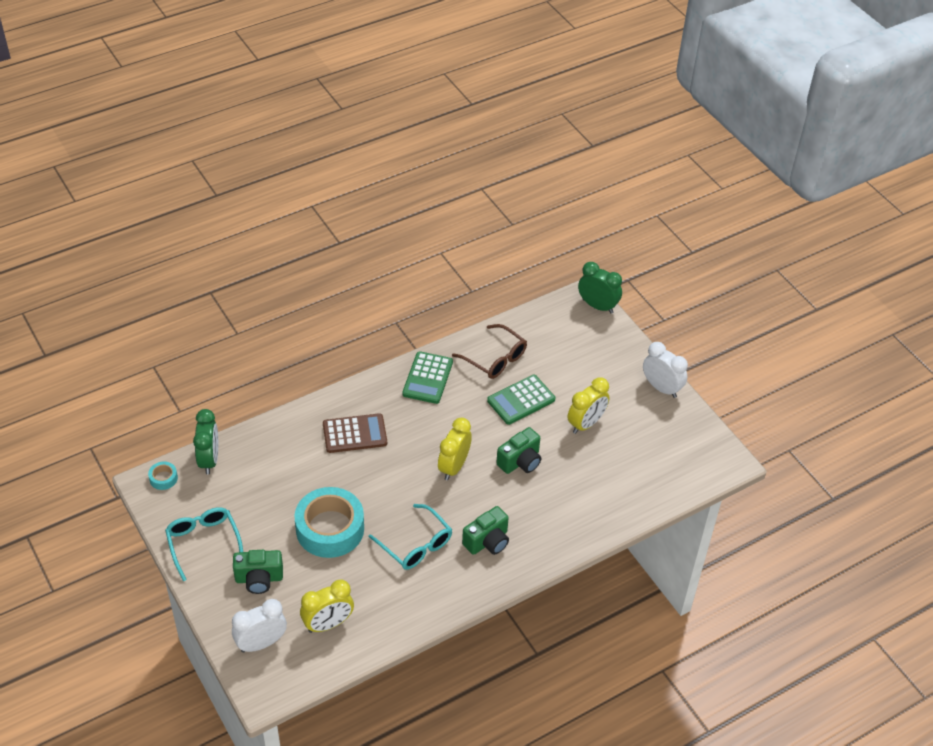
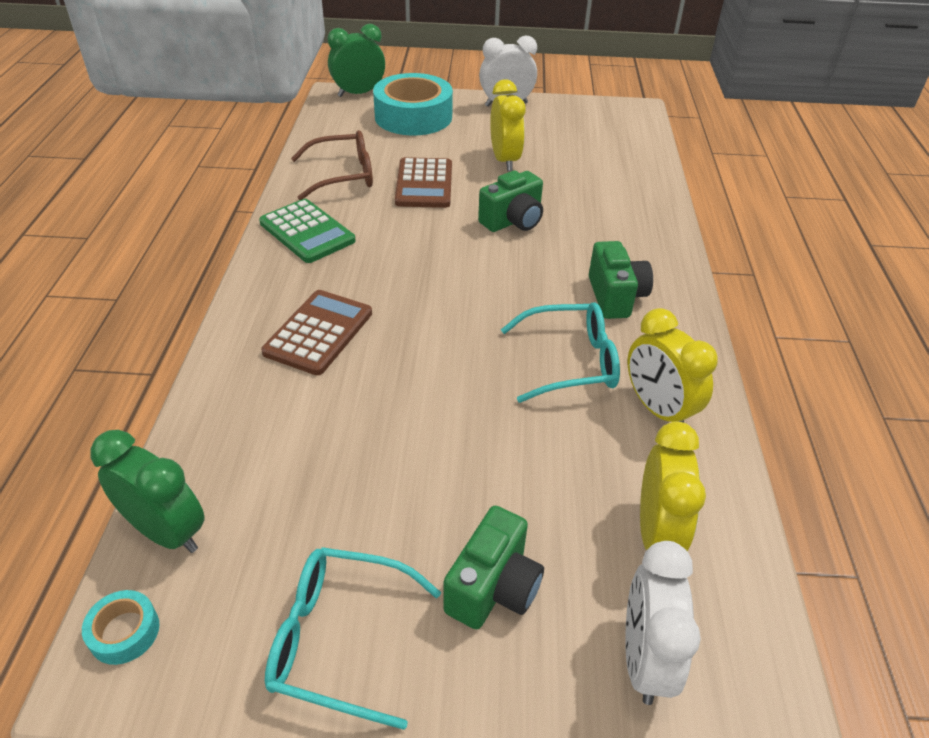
camera: 55 degrees left, 5 degrees down
turquoise tape [295,487,364,558] -> turquoise tape moved to [373,73,453,136]
yellow clock [438,418,472,480] -> yellow clock moved to [628,308,718,423]
green calculator [487,375,555,425] -> brown calculator [395,157,452,208]
green camera [496,427,541,474] -> green camera turned 60 degrees clockwise [478,170,543,232]

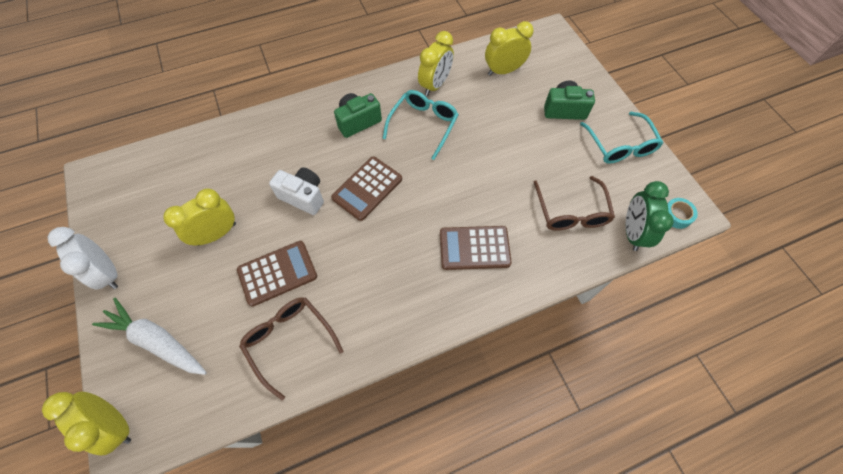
camera: 115 degrees left, 20 degrees up
green calculator [259,199,356,263] -> none
green clock [328,24,385,97] -> yellow clock [42,392,131,455]
turquoise tape [373,73,453,136] -> white carrot [92,298,207,375]
green camera [478,170,543,232] -> white camera [269,167,324,215]
turquoise glasses [501,302,620,403] -> turquoise glasses turned 60 degrees clockwise [382,90,459,160]
white clock [625,541,701,705] -> none
none -> brown calculator [331,157,402,221]
none -> brown glasses [534,176,615,231]

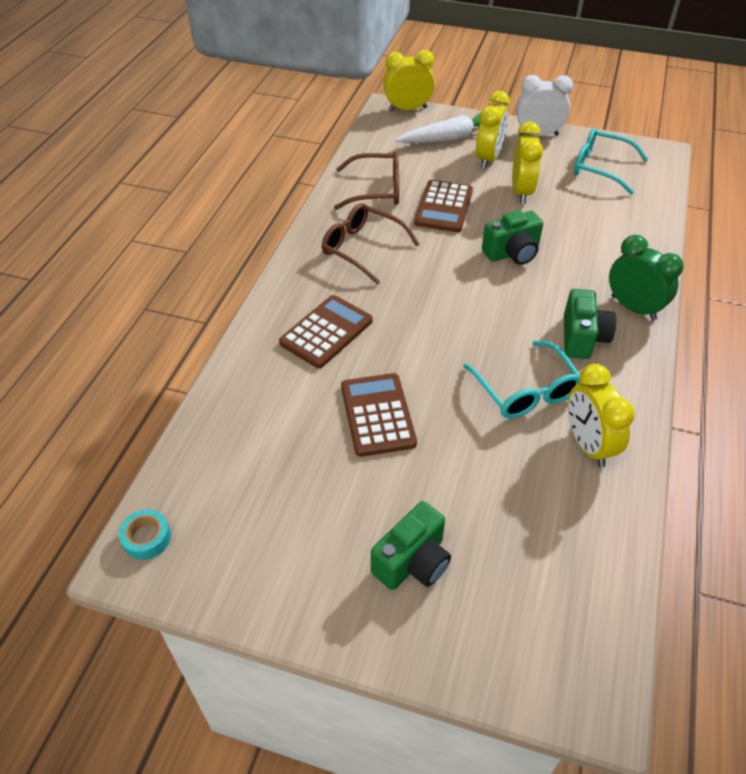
camera: 130 degrees right, 15 degrees down
white camera [269,167,324,215] -> green camera [482,210,543,265]
brown calculator [331,157,402,221] -> brown calculator moved to [341,373,417,457]
yellow clock [485,21,534,76] -> yellow clock moved to [476,91,510,169]
brown glasses [534,176,615,231] -> brown glasses moved to [322,203,419,285]
turquoise glasses [580,112,663,164] -> turquoise glasses moved to [574,128,648,195]
green clock [626,181,673,251] -> green clock moved to [609,235,684,321]

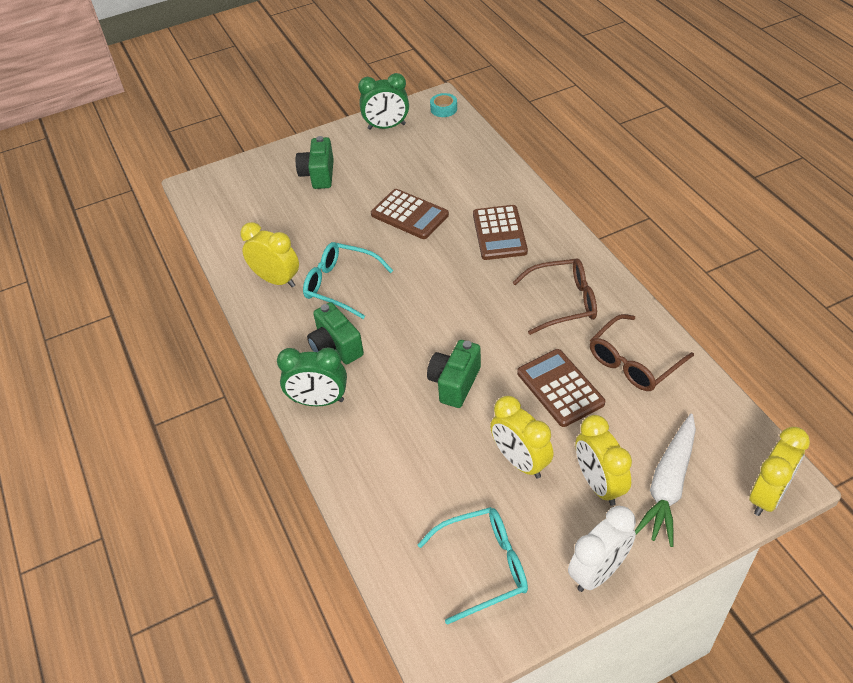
camera: 140 degrees right, 0 degrees up
none -> green clock [358,73,409,130]

